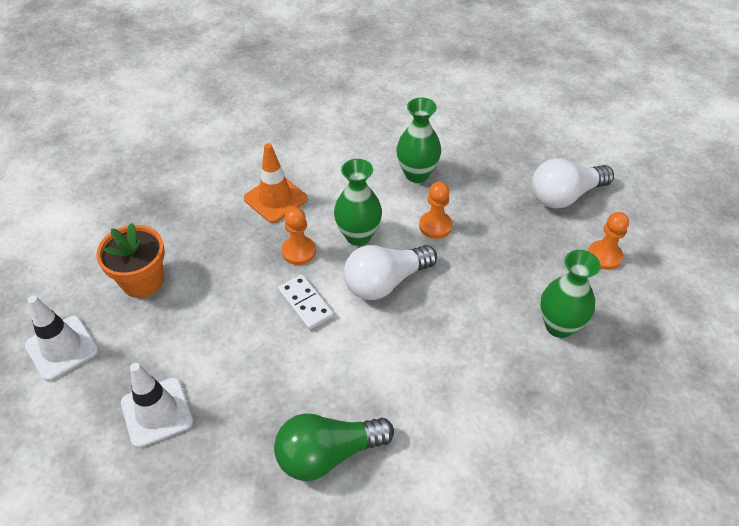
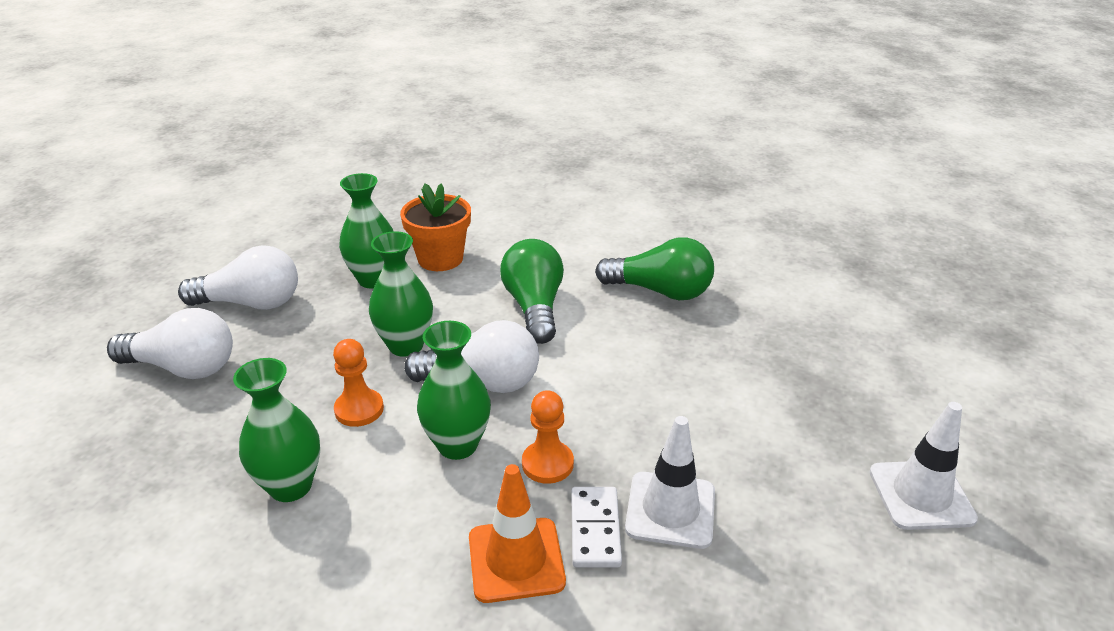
camera: 145 degrees left, 15 degrees down
orange flower pot [96,223,165,298] -> orange flower pot moved to [400,183,471,271]
white traffic cone [121,363,193,448] -> white traffic cone moved to [625,416,715,549]
white domino [278,274,334,330] -> white domino moved to [571,487,622,567]
orange pawn [588,212,629,270] -> white light bulb [178,245,298,310]
none -> green vase [369,231,433,357]
none -> green light bulb [500,239,564,344]

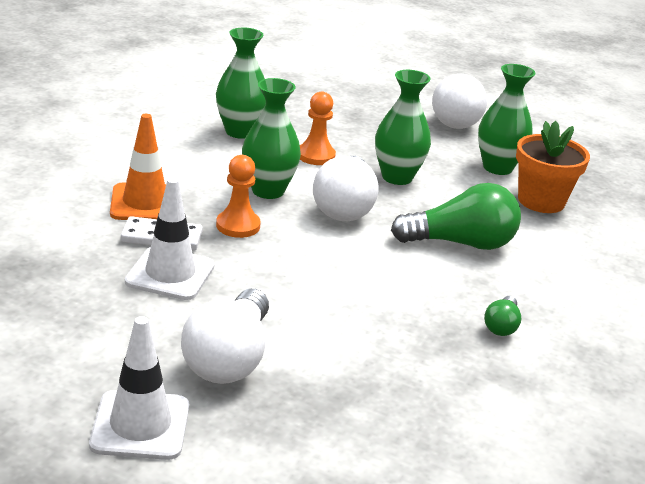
camera: 90 degrees right, 5 degrees down
white light bulb [107,308,233,379] -> white light bulb moved to [181,289,269,384]
green light bulb [595,237,714,300] -> green light bulb [484,296,521,336], size x0.48

